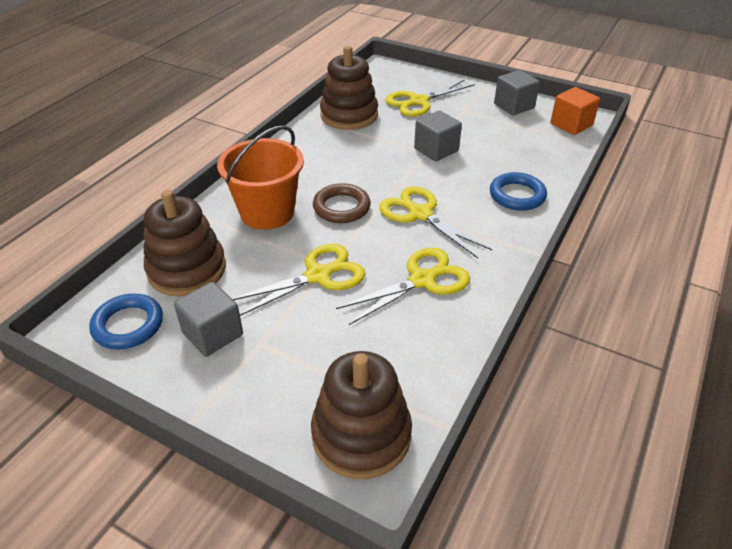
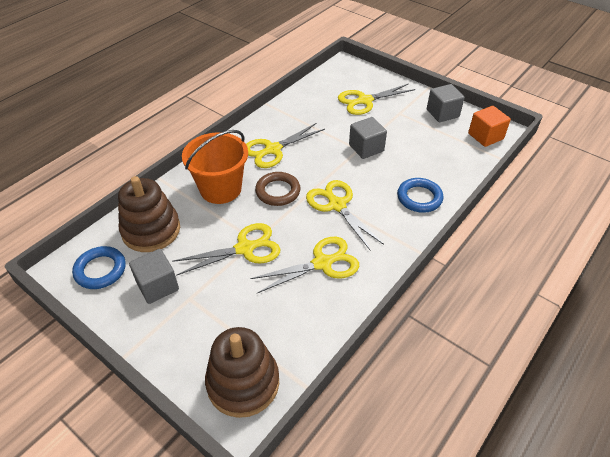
camera: 10 degrees right, 5 degrees up
brown stacking toy [320,46,378,130] -> none
none -> yellow scissors [246,123,325,168]

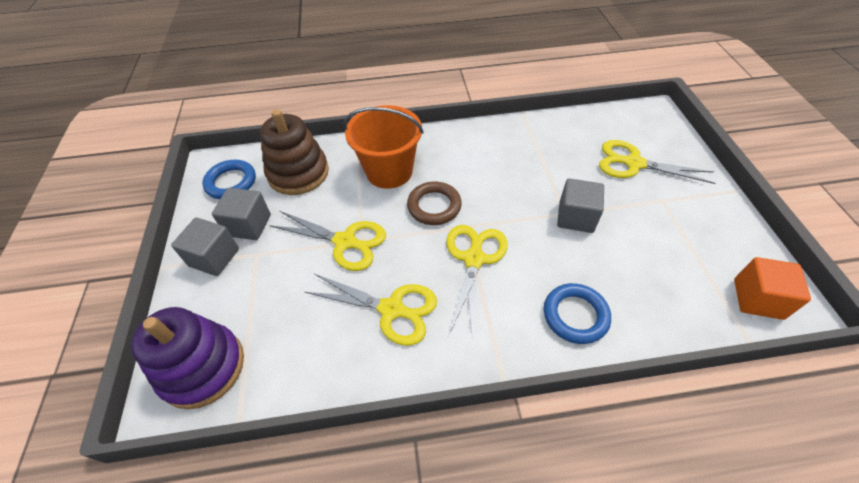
camera: 45 degrees right, 5 degrees up
brown stacking toy [205,327,279,418] -> purple stacking toy [131,307,244,409]
yellow scissors [246,123,325,168] -> none
grey cube [427,84,465,122] -> grey cube moved to [171,218,239,276]

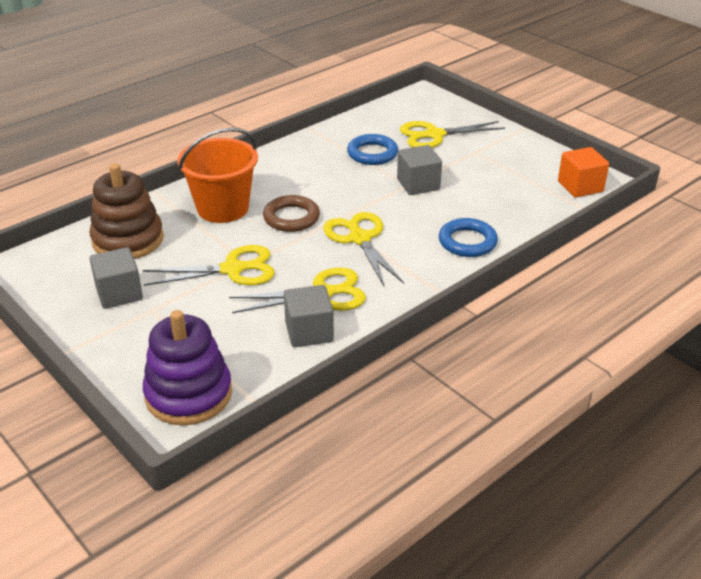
camera: 35 degrees left, 15 degrees down
grey cube [171,218,239,276] -> grey cube moved to [284,285,334,347]
blue ring [202,160,256,199] -> blue ring moved to [347,134,398,165]

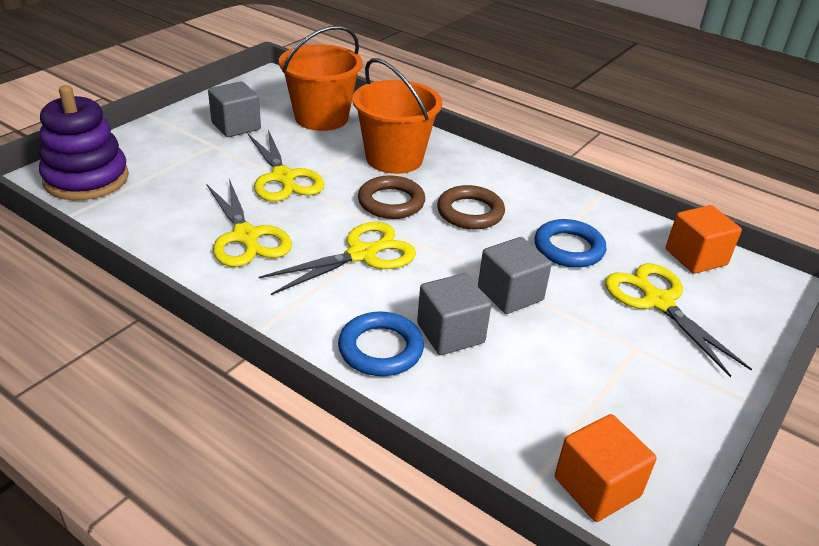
camera: 75 degrees right, 0 degrees up
brown stacking toy [90,163,164,259] -> orange bucket [279,25,363,131]
grey cube [284,285,334,347] -> grey cube moved to [417,273,491,355]
none -> brown ring [437,185,505,229]
none -> orange cube [666,205,742,274]

